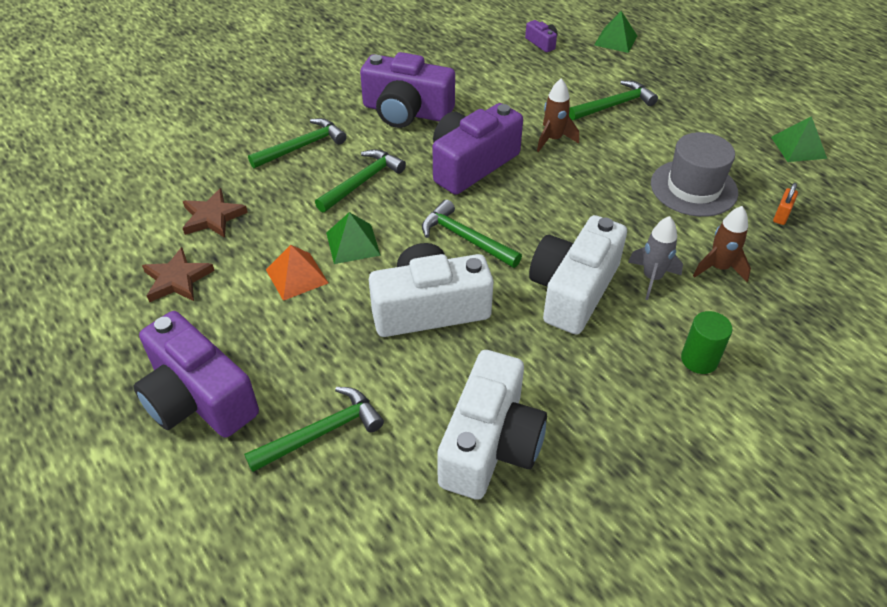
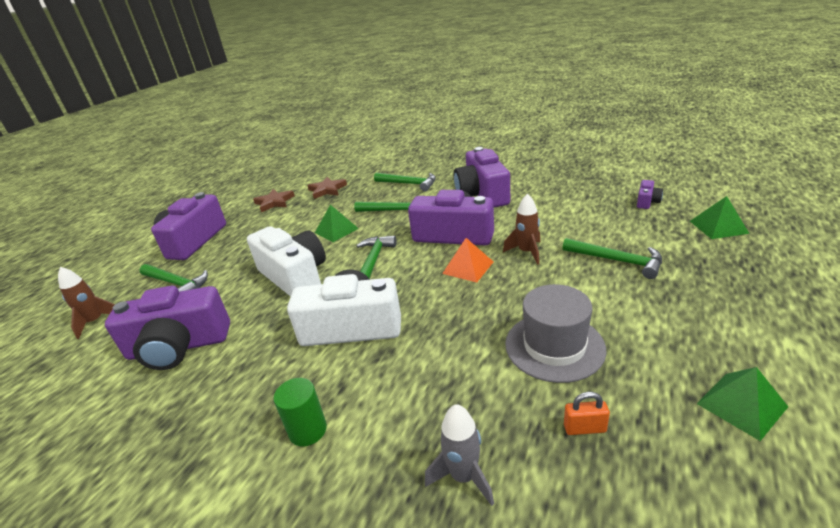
camera: 65 degrees right, 15 degrees down
orange pyramid [266,245,328,301] -> orange pyramid moved to [442,238,494,282]
white camera [437,350,547,500] -> purple camera [105,286,230,370]
grey rocket [628,216,683,300] -> grey rocket moved to [425,404,494,506]
brown rocket [693,206,751,282] -> brown rocket moved to [58,267,115,339]

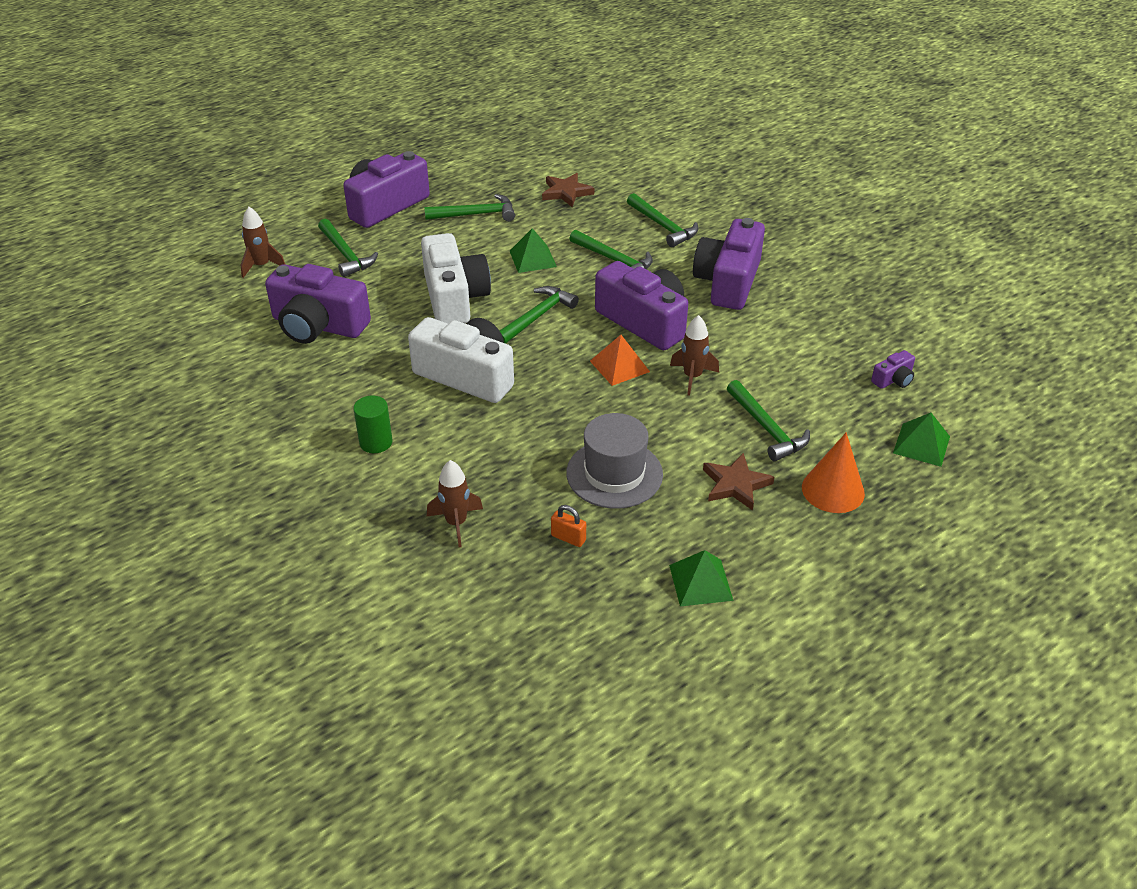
camera: 25 degrees right, 10 degrees up
brown star [253,189,295,212] -> brown star moved to [703,453,774,511]
grey rocket [425,404,494,506] -> brown rocket [427,460,483,547]
none -> green hammer [424,194,515,221]
none -> orange cone [802,432,865,513]

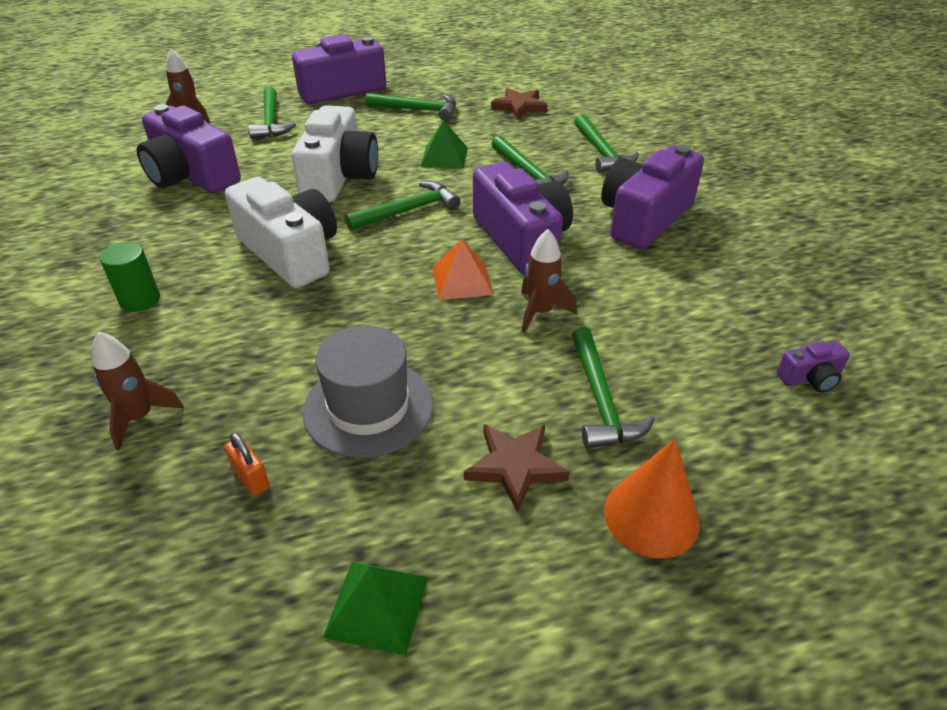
camera: 20 degrees right, 0 degrees up
green pyramid [893,413,950,467] -> none

